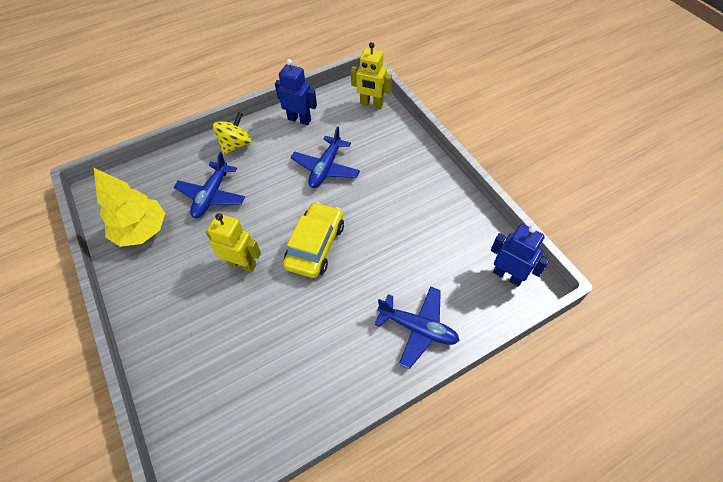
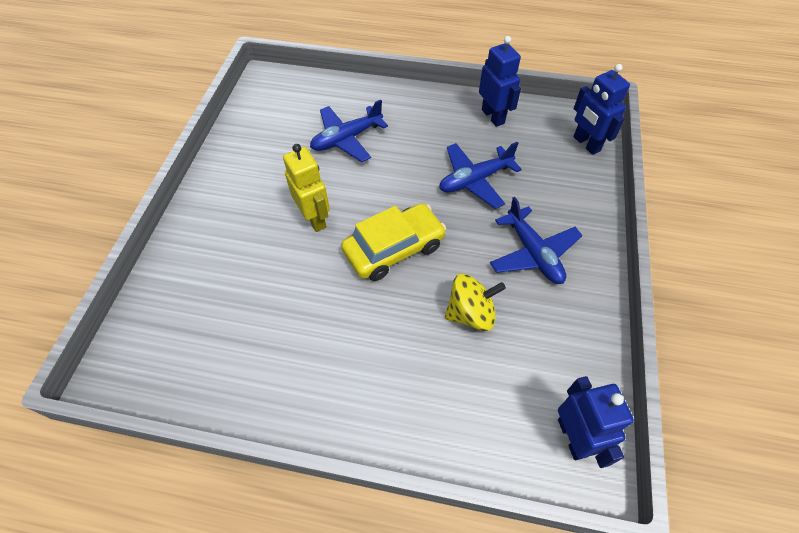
camera: 40 degrees right, 0 degrees up
yellow tree [94,168,165,247] -> none
yellow spinning top [213,112,252,155] -> yellow spinning top moved to [445,274,506,331]
yellow robot [351,42,392,109] -> blue robot [573,64,630,155]
blue plane [375,286,460,369] -> blue plane moved to [490,197,583,284]

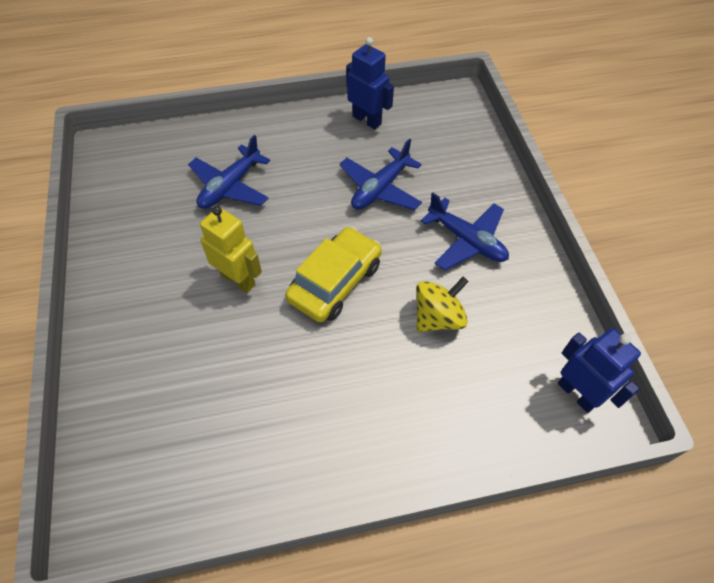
camera: 25 degrees left, 0 degrees up
blue robot [573,64,630,155] -> none

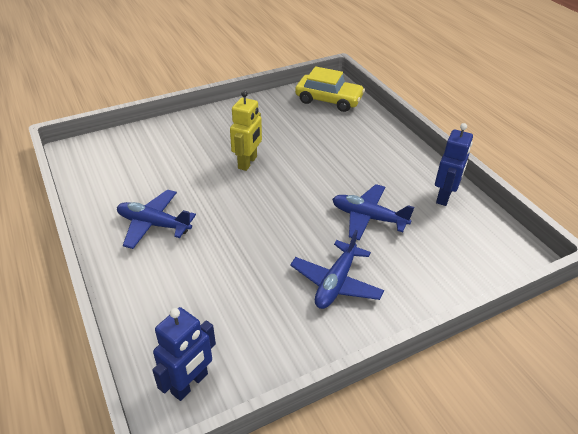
camera: 75 degrees right, 15 degrees down
blue plane [188,135,270,209] -> blue plane moved to [117,189,196,249]
yellow car [285,227,382,322] -> yellow car moved to [295,66,365,112]
yellow spinning top [416,277,469,332] -> none

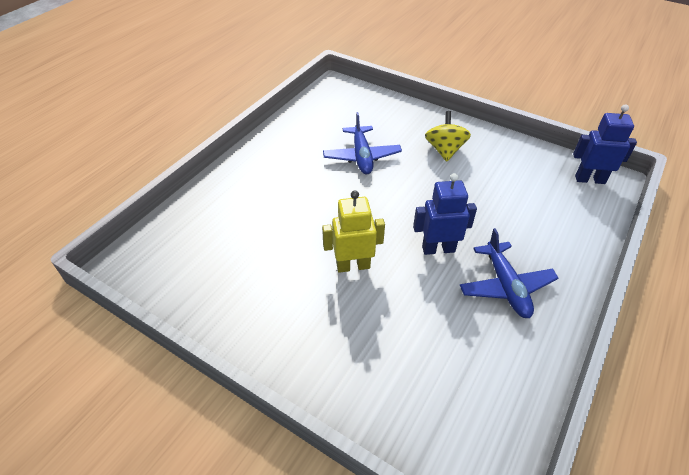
camera: 120 degrees left, 5 degrees up
blue plane [290,230,384,309] -> yellow spinning top [425,111,471,162]
yellow car [295,66,365,112] -> none
blue robot [435,123,473,206] -> blue robot moved to [413,173,477,255]

